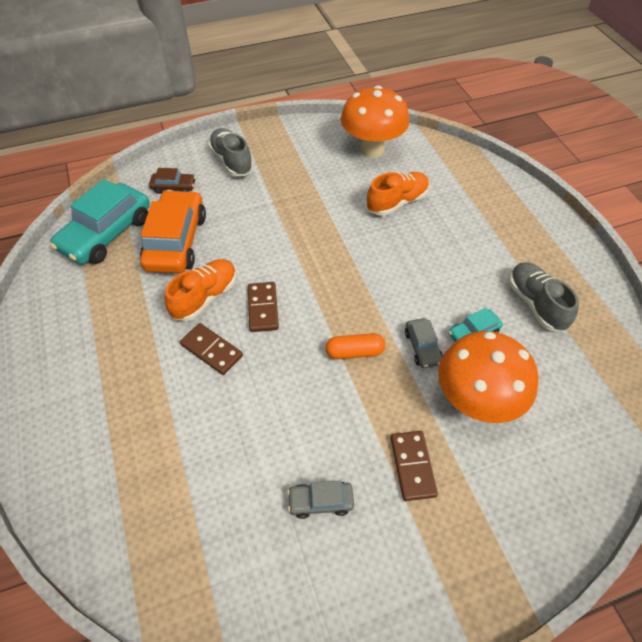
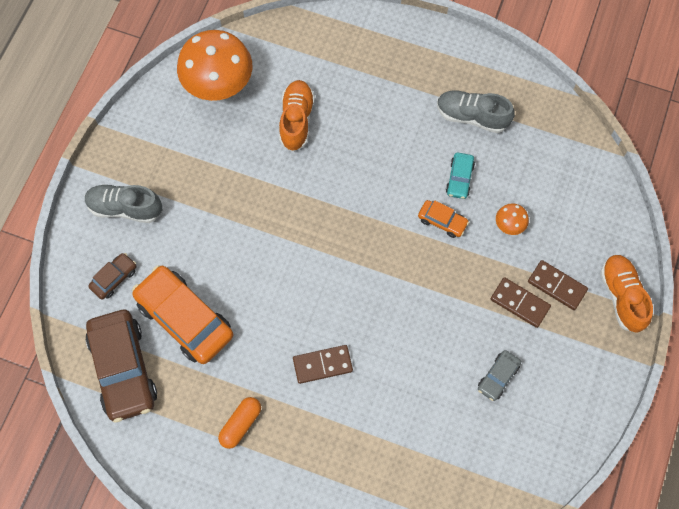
camera: 50 degrees left, 15 degrees up
turquoise car [50,179,150,264] -> brown car [85,310,157,423]
orange shoe [164,259,236,321] -> orange shoe moved to [600,255,653,333]
brown domino [248,282,279,332] -> brown domino moved to [528,260,588,310]
orange capsule [326,333,385,359] -> orange capsule moved to [218,397,261,449]
grey car [405,318,443,368] -> orange car [418,200,469,238]
orange mushroom [438,331,539,423] -> orange mushroom [496,203,529,235], size x0.43

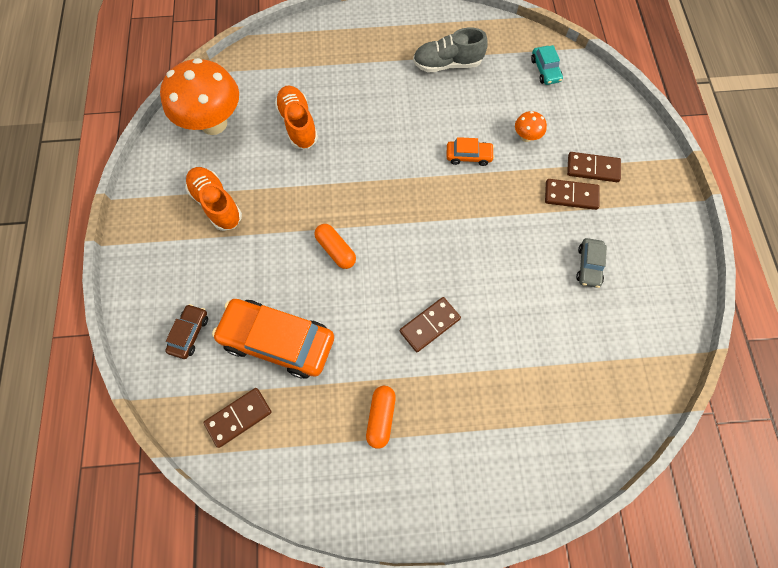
camera: 25 degrees left, 0 degrees up
grey shoe [85,184,162,223] -> none
brown car [85,310,157,423] -> brown domino [203,388,272,448]
turquoise car [446,152,475,199] -> turquoise car moved to [531,45,563,85]
orange shoe [600,255,653,333] -> orange shoe moved to [185,167,242,231]
none -> orange capsule [315,224,356,269]

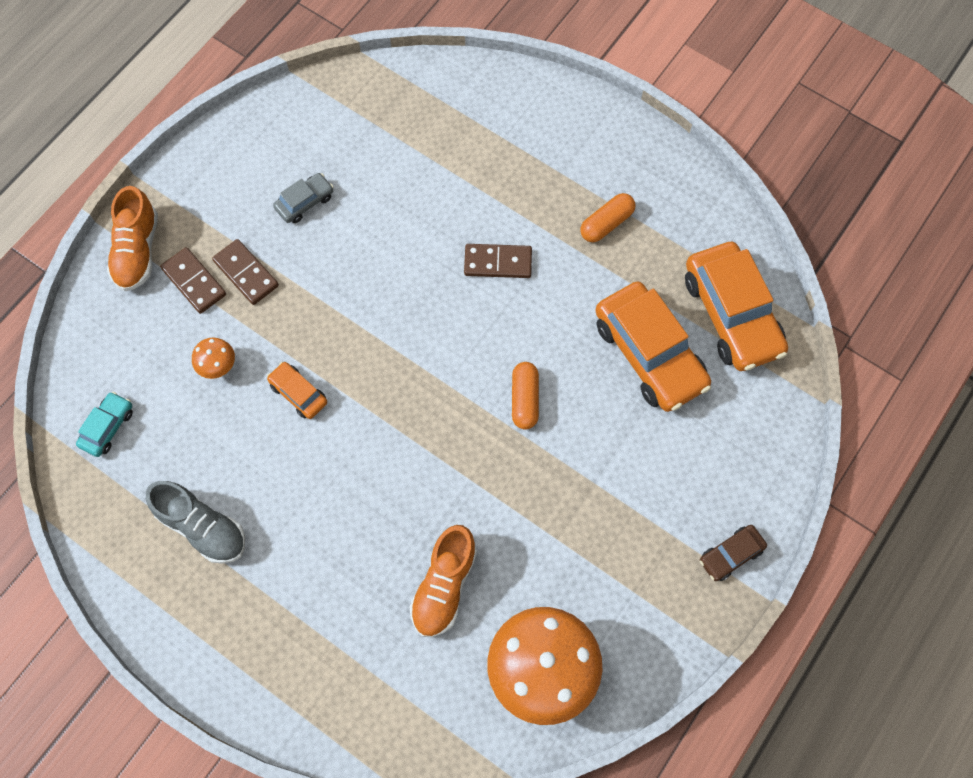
camera: 140 degrees left, 0 degrees up
brown car [165,304,208,359] -> brown car moved to [700,525,767,581]
orange shoe [185,167,242,231] -> orange shoe moved to [107,186,158,291]
brown domino [203,388,272,448] -> orange car [685,242,788,371]

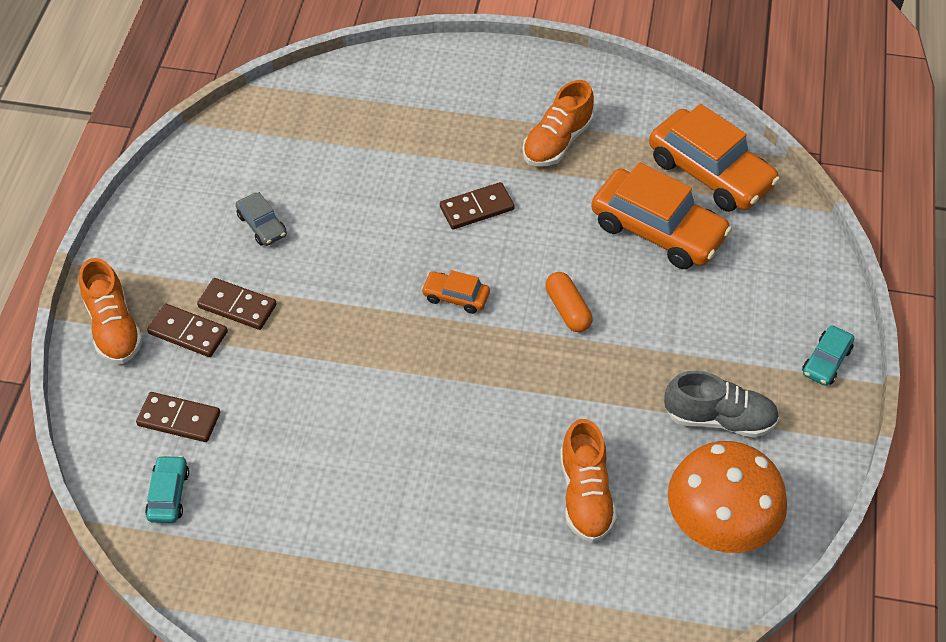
camera: 25 degrees left, 15 degrees down
grey shoe [146,481,245,564] -> grey shoe moved to [664,371,779,438]
orange mushroom [192,337,235,379] -> none
orange car [267,362,327,419] -> orange car moved to [421,270,490,314]
grey car [273,173,334,223] -> grey car turned 120 degrees clockwise [236,192,287,246]
orange capsule [580,193,635,242] -> orange shoe [523,80,594,166]
brown car [700,525,767,581] -> turquoise car [802,325,854,386]
none -> brown domino [136,392,220,442]

